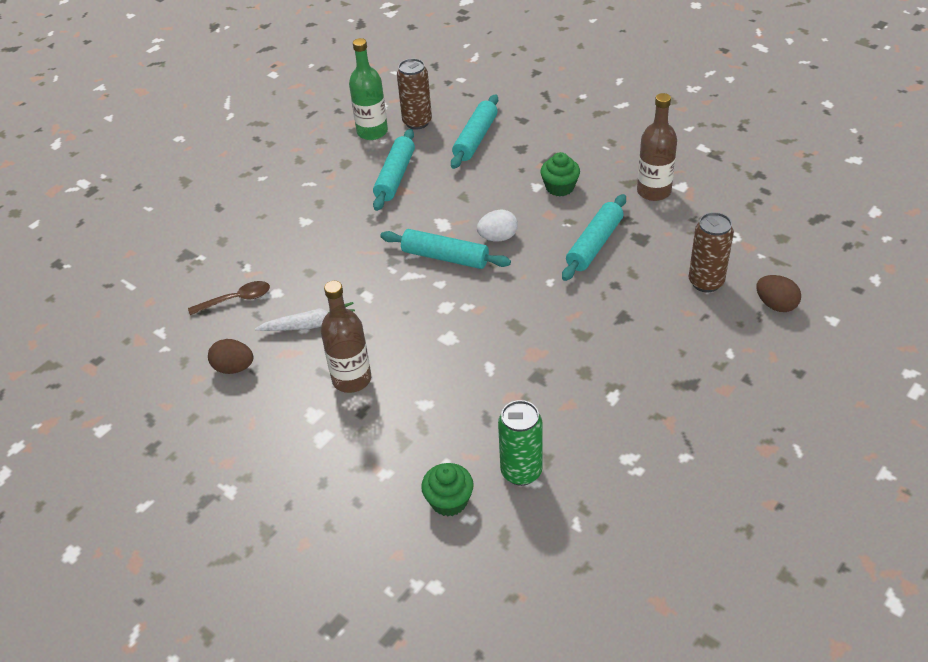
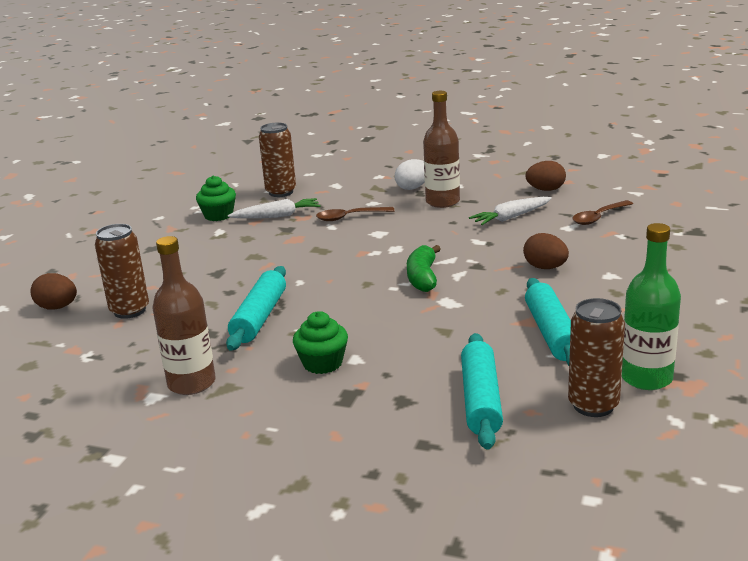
camera: 160 degrees right, 20 degrees down
turquoise rolling pin [380,229,511,269] -> green banana [407,245,441,292]
green cupcake [421,463,474,516] -> green cupcake moved to [196,176,236,221]
white egg [477,210,518,241] -> white egg moved to [395,159,425,190]
green can [498,400,543,486] -> brown can [259,123,296,197]
none -> white carrot [228,198,320,218]
none -> brown spoon [316,207,395,221]
none -> brown egg [523,233,569,269]

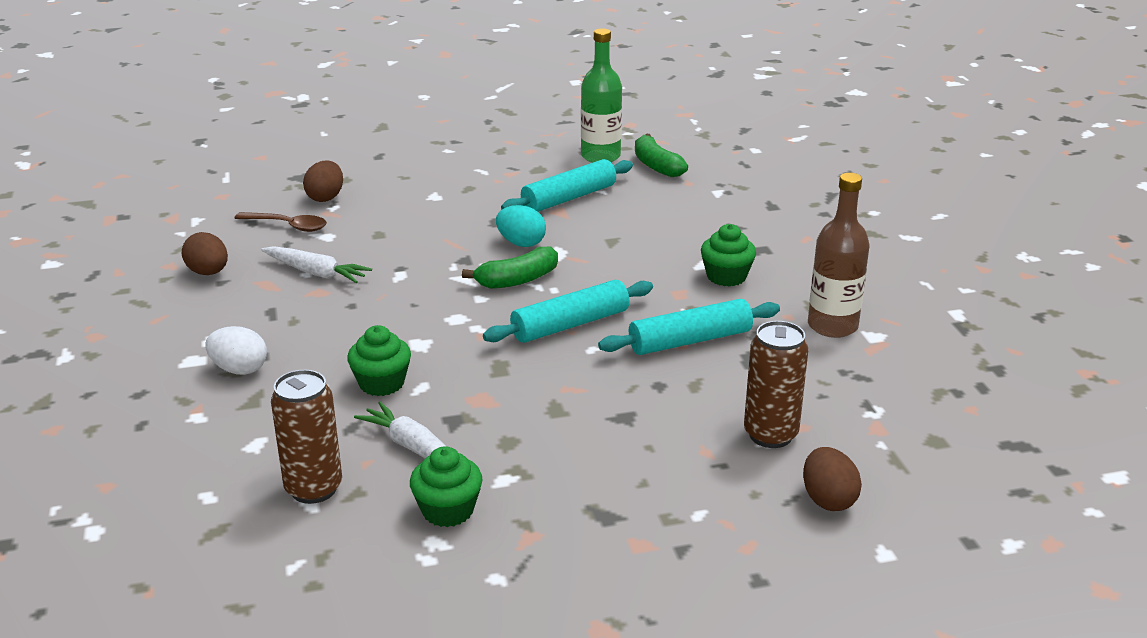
camera: 125 degrees left, 5 degrees up
brown spoon [316,207,395,221] -> green cupcake [347,325,411,396]
brown bottle [423,91,460,208] -> none
turquoise rolling pin [461,333,503,450] -> turquoise rolling pin moved to [483,280,653,343]
brown egg [523,233,569,269] -> brown egg moved to [303,161,343,202]
brown can [568,298,625,417] -> green banana [635,134,688,177]
none -> turquoise egg [496,205,546,247]

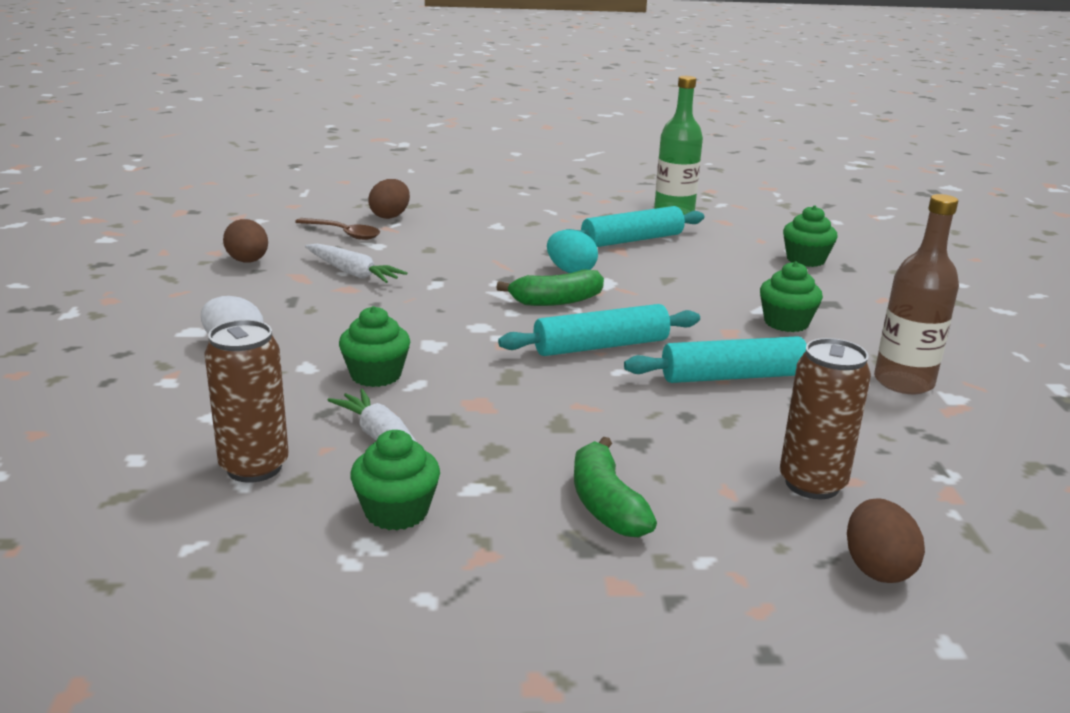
camera: 10 degrees right, 5 degrees down
green banana [635,134,688,177] -> green banana moved to [574,436,657,537]
none -> green cupcake [783,206,837,267]

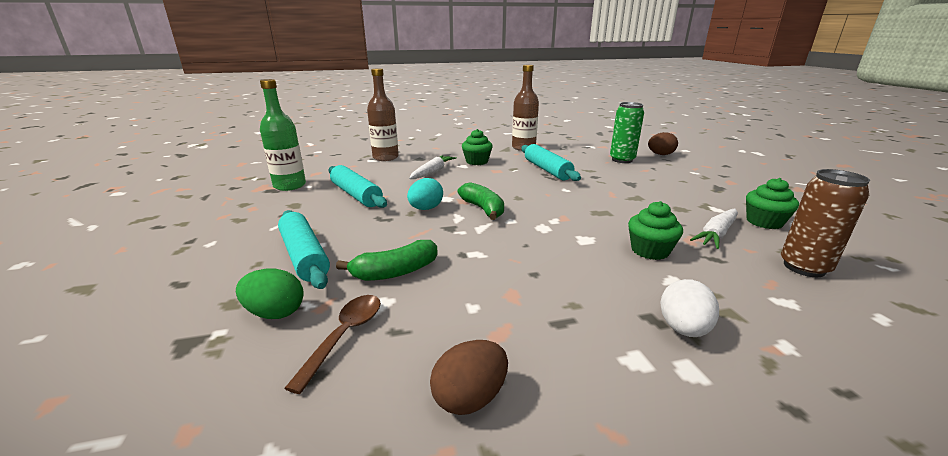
camera: 100 degrees left, 0 degrees up
white carrot [305,244,407,283] -> white carrot moved to [409,155,457,179]
brown egg [368,179,410,219] -> green egg [236,268,304,319]
turquoise rolling pin [498,304,700,356] -> turquoise rolling pin moved to [278,210,330,289]
green banana [574,436,657,537] -> green banana moved to [336,240,438,281]
brown can [780,338,871,499] -> green can [610,102,644,163]
green cupcake [783,206,837,267] -> brown bottle [367,68,399,161]

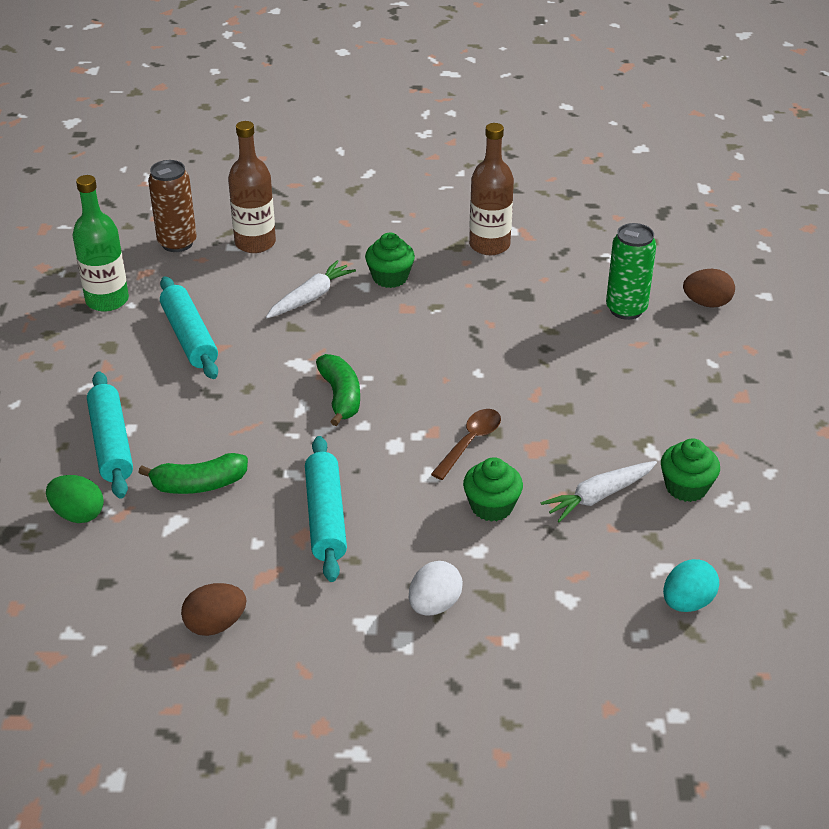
camera: 15 degrees right, 15 degrees up
brown spoon [284,295,381,394] -> brown spoon moved to [431,409,501,480]
turquoise egg [407,178,443,210] -> turquoise egg moved to [663,559,719,612]
turquoise rolling pin [521,144,581,181] -> turquoise rolling pin moved to [305,436,347,582]
brown can [781,169,870,277] -> brown can moved to [148,160,197,252]

